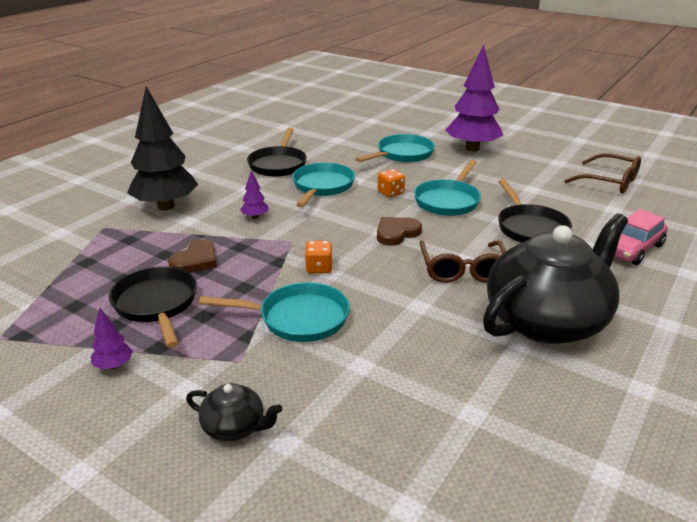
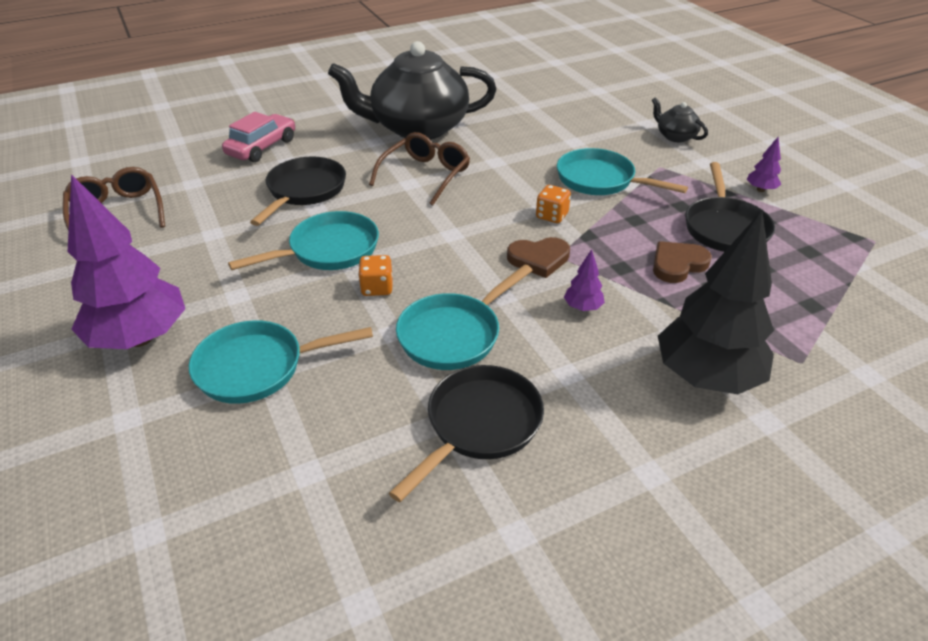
camera: 150 degrees left, 10 degrees up
brown heart [377,217,422,246] -> brown heart moved to [507,237,570,278]
pink car [615,209,668,265] -> pink car turned 45 degrees counterclockwise [222,112,295,162]

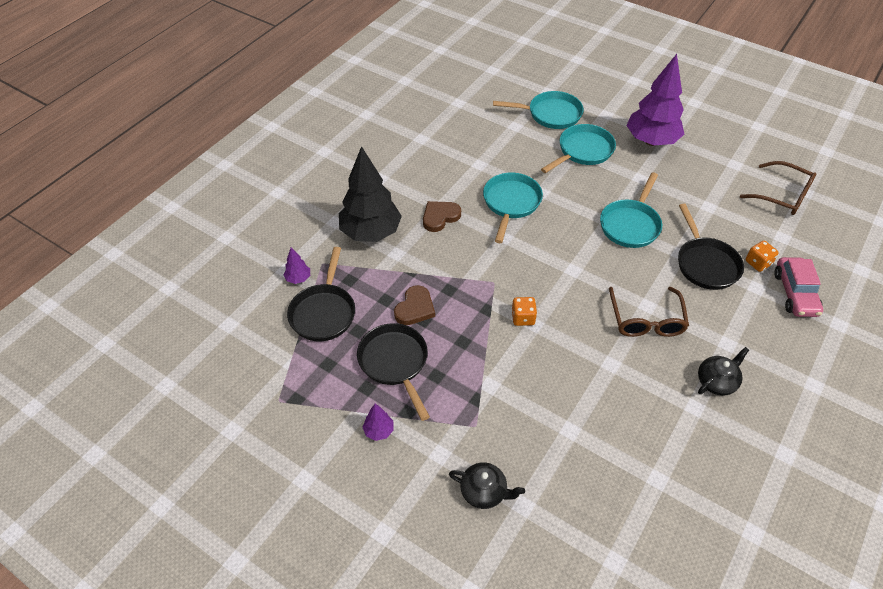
camera: 150 degrees right, 10 degrees up
black teapot [328,41,497,140] -> black teapot [698,347,749,396], size x0.42
orange dice [358,255,393,296] -> orange dice moved to [746,241,779,272]
black pan [389,365,544,502] -> black pan moved to [287,247,355,341]
brown heart [507,237,570,278] -> brown heart moved to [423,201,461,232]
turquoise pan [557,148,688,195] -> turquoise pan moved to [493,91,584,129]
purple tree [564,249,605,311] -> purple tree moved to [284,247,310,284]

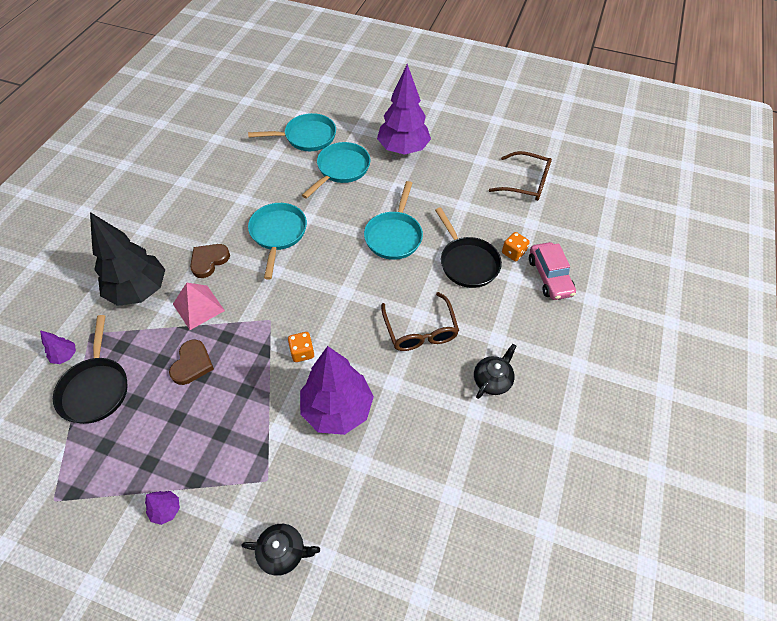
camera: 15 degrees left, 5 degrees up
black pan [357,323,430,421] -> none
none -> pink pyramid [173,283,225,330]
none -> purple tree [300,346,374,435]

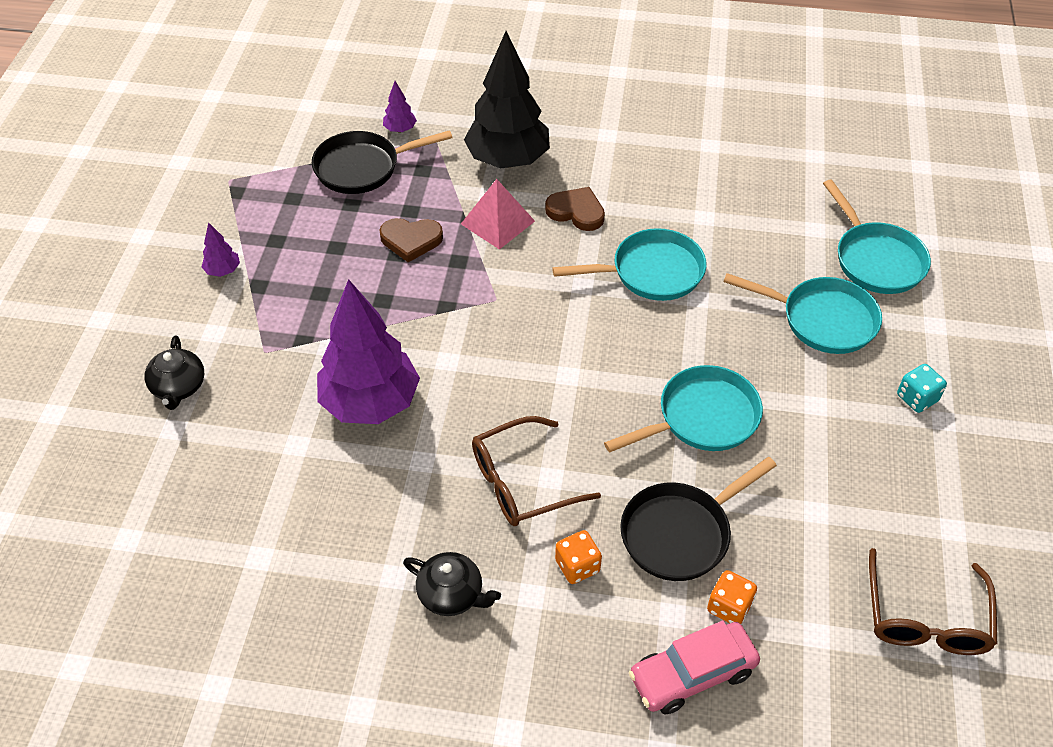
camera: 80 degrees right, 5 degrees down
orange dice [288,332,315,362] -> orange dice moved to [555,530,602,584]
turquoise pan [364,181,423,260] -> turquoise pan turned 150 degrees clockwise [604,365,763,453]
purple tree [377,64,431,155] -> turquoise dice [897,364,947,413]

